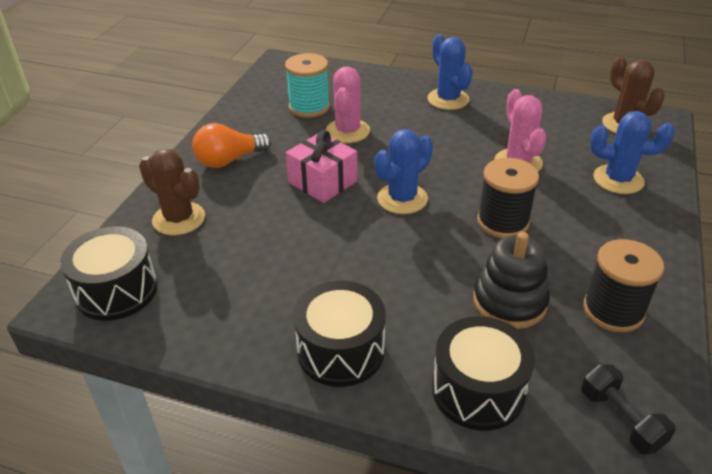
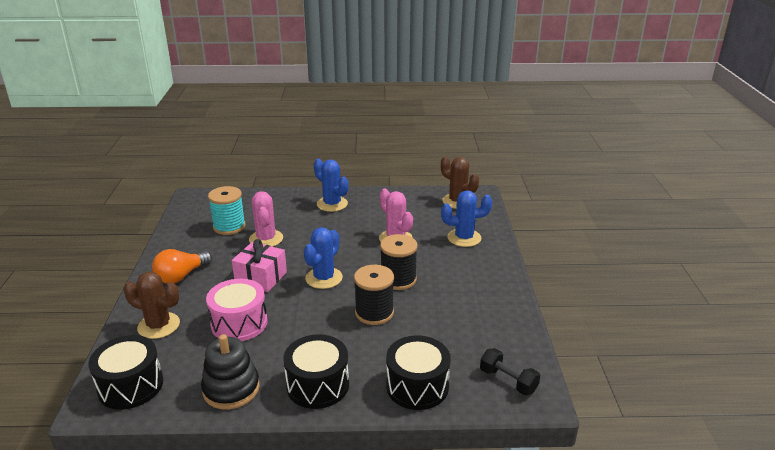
camera: 20 degrees left, 10 degrees down
black stacking toy [473,232,550,329] -> black stacking toy moved to [201,334,260,410]
black spool [583,239,664,332] -> black spool moved to [354,265,394,325]
none -> pink drum [206,279,268,341]

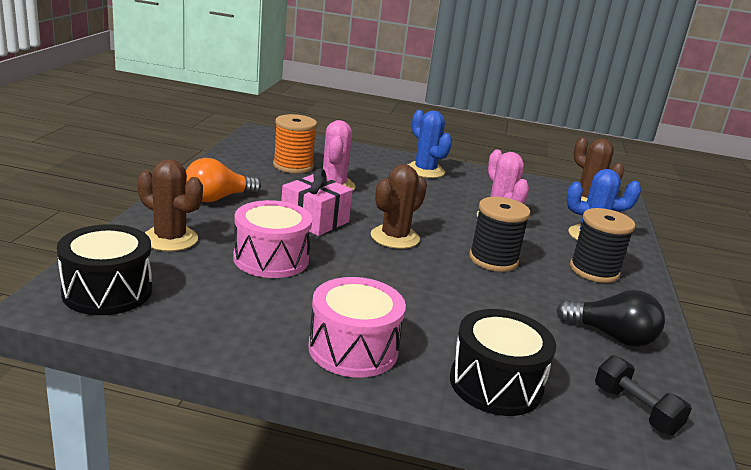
camera: 10 degrees right, 5 degrees down
black stacking toy [201,334,260,410] -> none
turquoise spool [208,186,246,235] -> orange spool [273,114,317,173]
black drum [283,334,349,409] -> pink drum [308,277,406,378]
blue cactus [304,227,343,289] -> brown cactus [371,164,427,249]
black spool [354,265,394,325] -> black spool moved to [570,208,636,283]
none -> black light bulb [556,290,665,347]

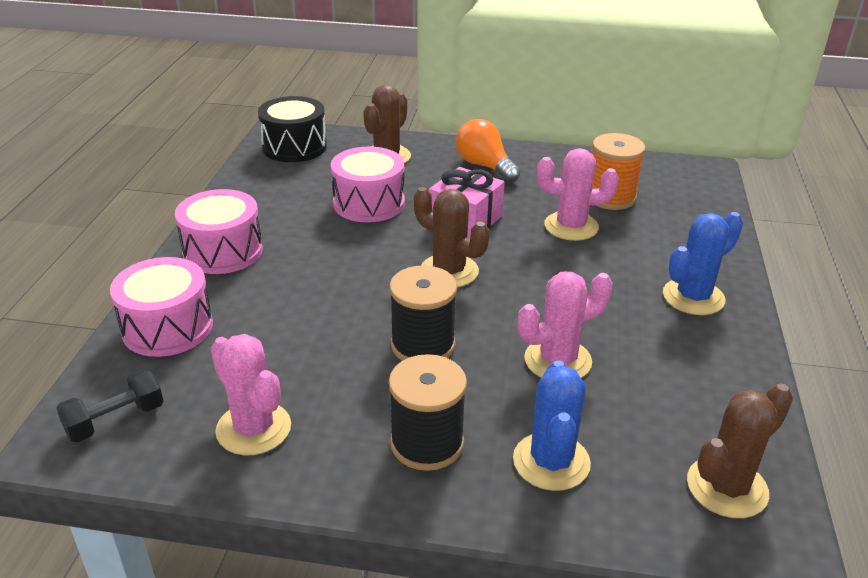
camera: 90 degrees right, 10 degrees up
black drum [450,309,556,416] -> pink drum [110,257,213,357]
black light bulb [556,290,665,347] -> pink cactus [210,334,291,455]

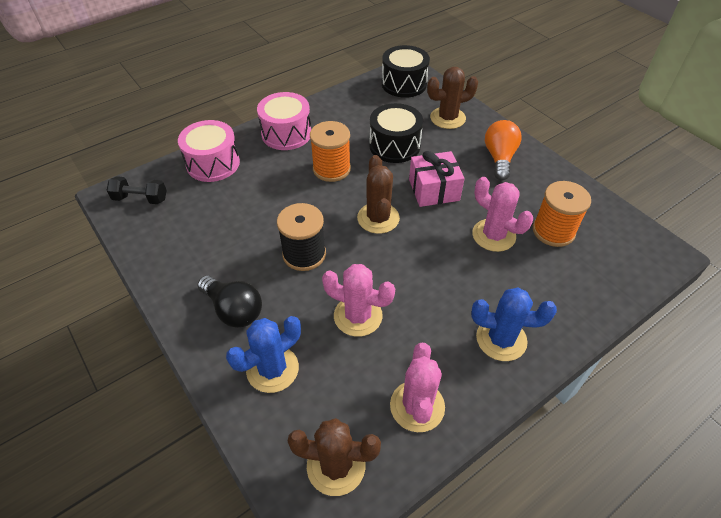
camera: 45 degrees right, 15 degrees up
pink cactus [210,334,291,455] -> pink cactus moved to [390,343,445,432]
pink drum [331,147,405,222] -> black drum [369,103,423,163]
black spool [389,354,467,471] -> black light bulb [197,276,262,328]
none -> orange spool [310,121,351,182]

